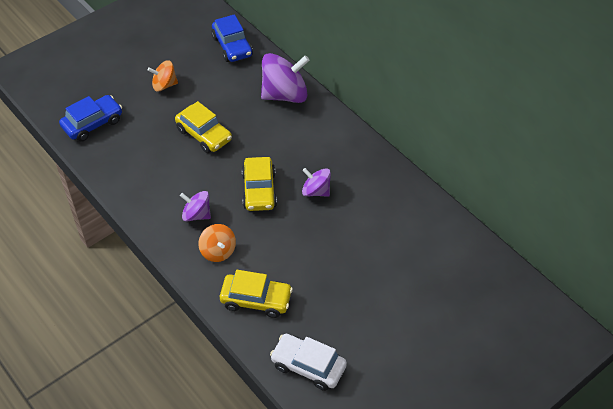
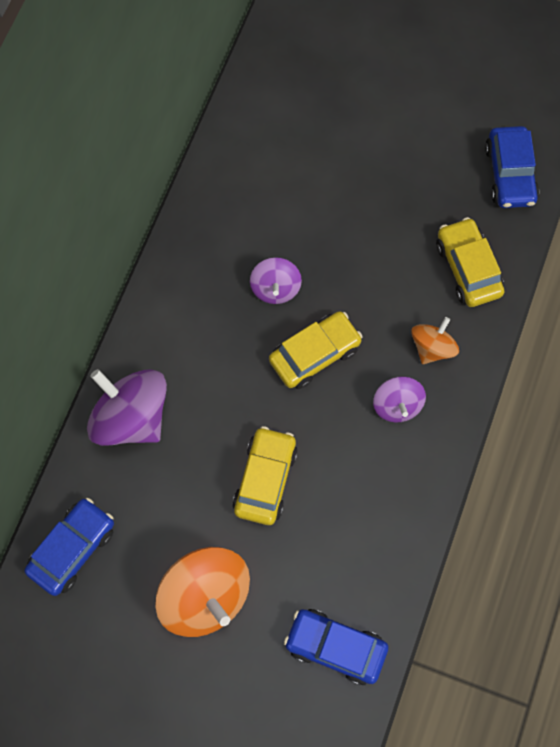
camera: 120 degrees left, 20 degrees up
orange spinning top [147,60,178,92] -> orange spinning top [156,547,250,637], size x1.79
white car [270,334,347,391] -> blue car [485,126,539,208]

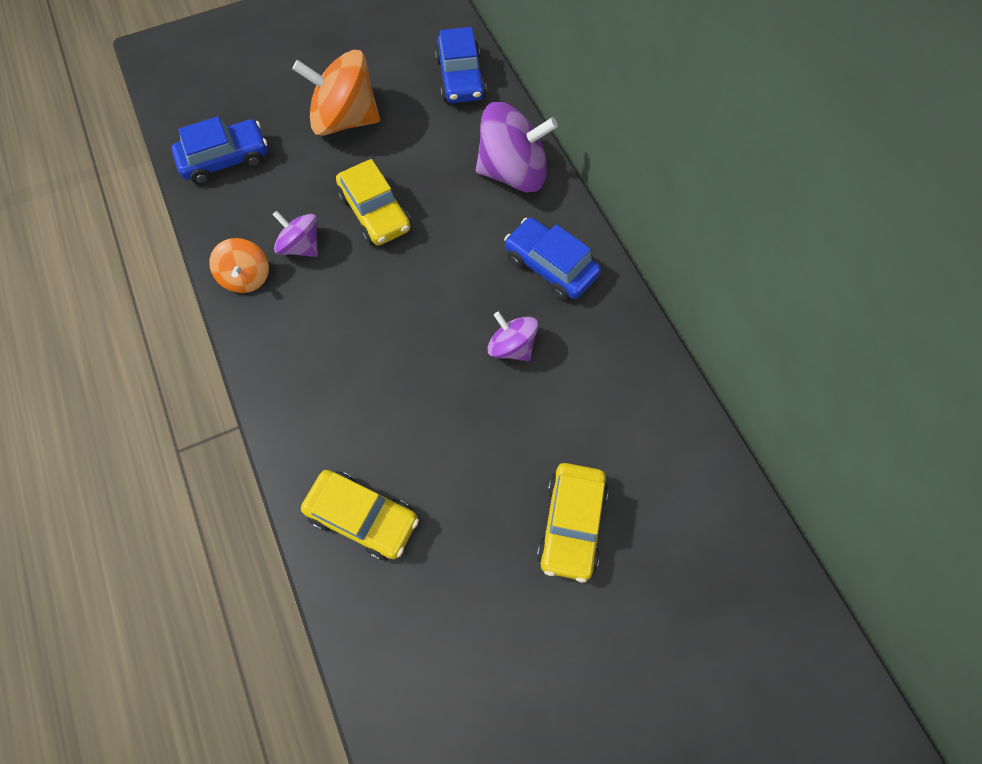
camera: 135 degrees right, 5 degrees down
yellow car [269,311,363,389] -> yellow car moved to [537,463,608,583]
purple spinning top [373,376,426,422] -> purple spinning top moved to [272,211,318,257]
orange spinning top [411,317,459,364] -> orange spinning top moved to [209,238,269,293]
blue car [485,126,539,208] -> blue car moved to [504,217,601,301]

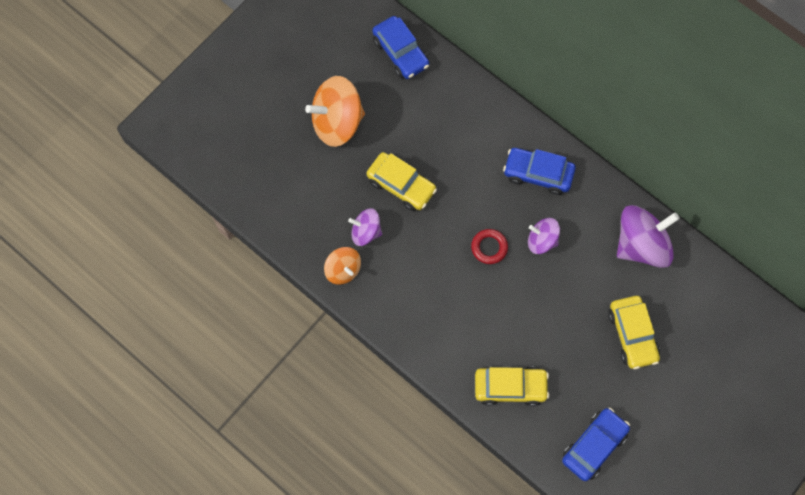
camera: 25 degrees left, 5 degrees up
blue car [171,116,267,185] -> blue car moved to [562,408,630,481]
purple spinning top [476,102,558,192] -> purple spinning top moved to [617,205,680,268]
none -> red ring [471,229,508,264]

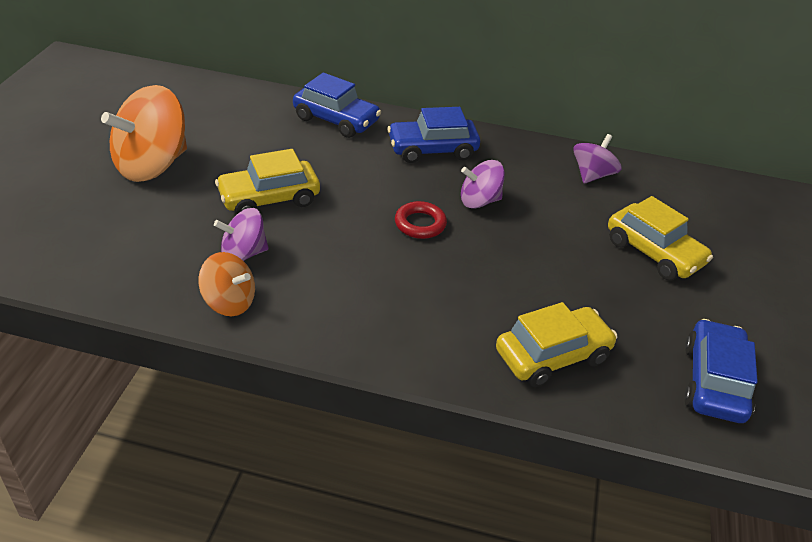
camera: 30 degrees left, 30 degrees down
yellow car [367,152,437,211] -> yellow car turned 150 degrees clockwise [215,149,320,214]
blue car [372,16,429,79] -> blue car moved to [293,73,381,138]
purple spinning top [617,205,680,268] -> purple spinning top [573,134,621,184], size x0.56

